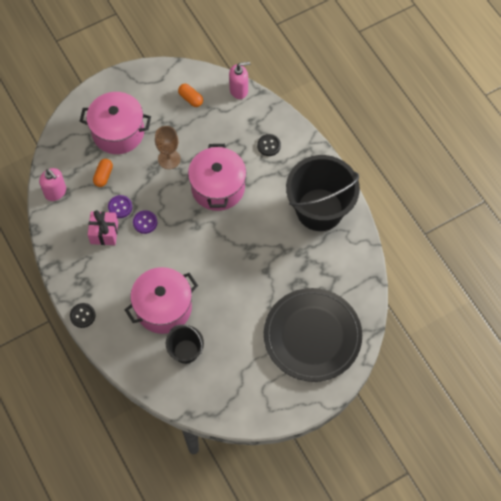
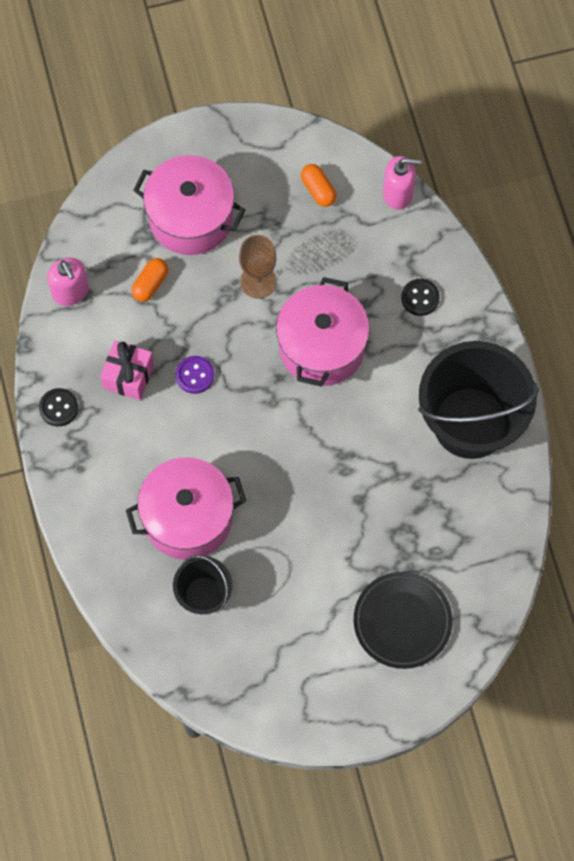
camera: 15 degrees right, 5 degrees up
black button [70,303,95,328] -> black button moved to [39,388,78,426]
purple button [108,195,132,218] -> none
black plate [264,288,362,382] -> black plate [354,572,453,669], size x0.64

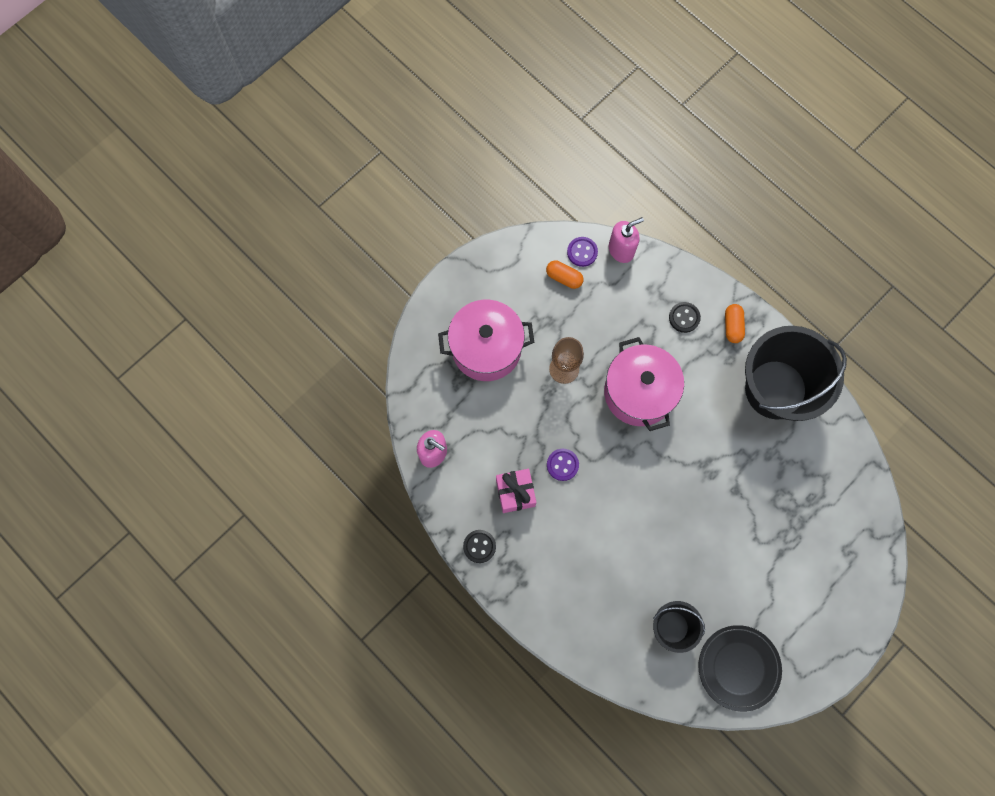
camera: 30 degrees left, 5 degrees up
pink pot [126,457,246,560] -> none
orange capsule [131,258,168,302] -> orange capsule moved to [725,304,745,343]
black plate [354,572,453,669] -> black plate moved to [698,625,782,712]
none -> purple button [567,237,598,267]

